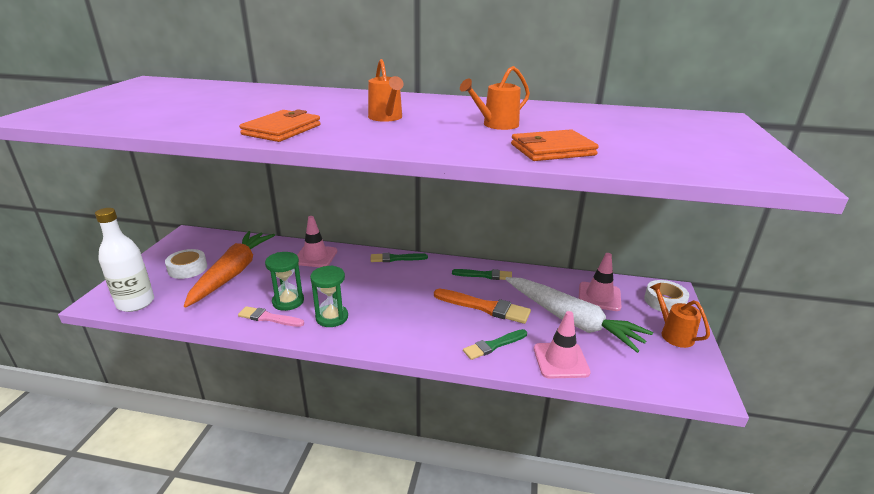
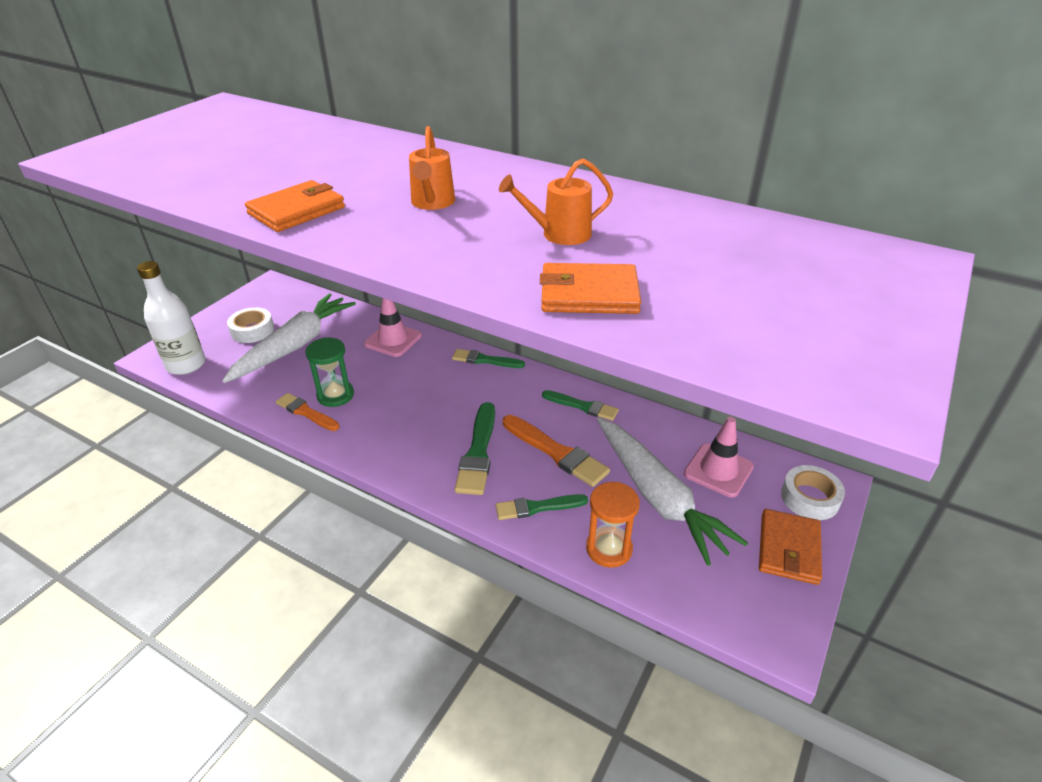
camera: 20 degrees right, 10 degrees up
orange carrot [184,231,275,308] -> white carrot [222,293,356,383]
pink brush [238,306,304,327] -> orange brush [276,393,340,431]
green hourglass [310,266,348,327] -> none
pink traffic cone [534,311,591,378] -> orange hourglass [586,482,640,568]
orange watering can [650,283,710,348] -> orange wallet [759,509,822,585]
none -> green brush [455,402,495,495]

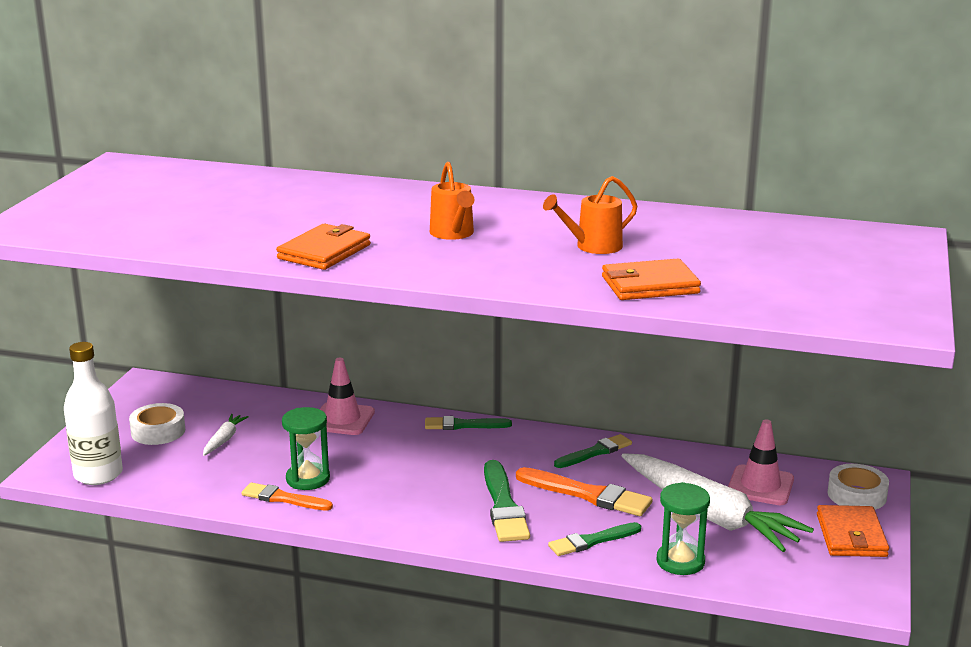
camera: 15 degrees left, 15 degrees down
white carrot [222,293,356,383] -> white carrot [203,414,248,456], size x0.42
green brush [542,390,619,421] -> green brush turned 45 degrees counterclockwise [554,434,632,468]
orange hourglass [586,482,640,568] -> green hourglass [657,482,710,575]

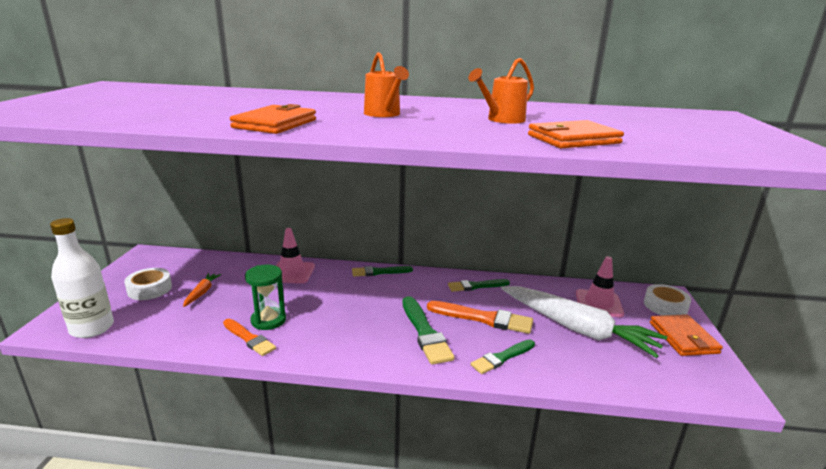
camera: 10 degrees left, 0 degrees up
white carrot [203,414,248,456] -> orange carrot [183,273,222,307]
orange brush [242,483,333,511] -> orange brush turned 150 degrees counterclockwise [223,319,276,356]
green brush [554,434,632,468] -> green brush turned 150 degrees counterclockwise [448,279,510,292]
green hourglass [657,482,710,575] -> none

